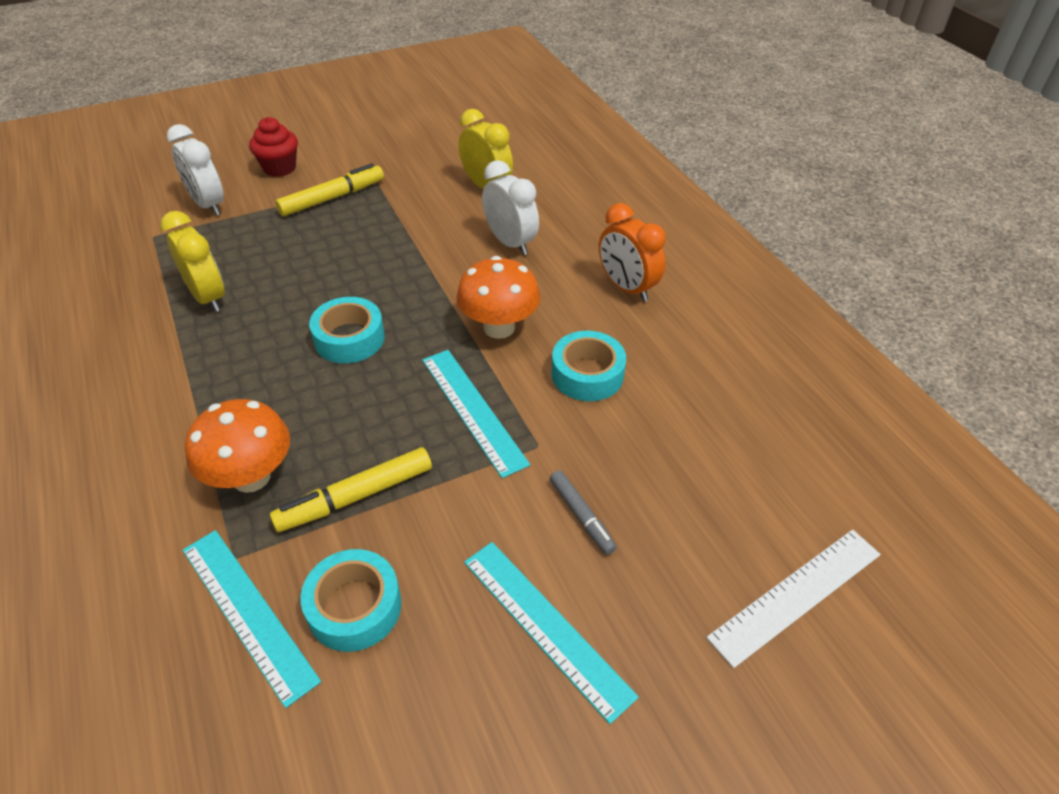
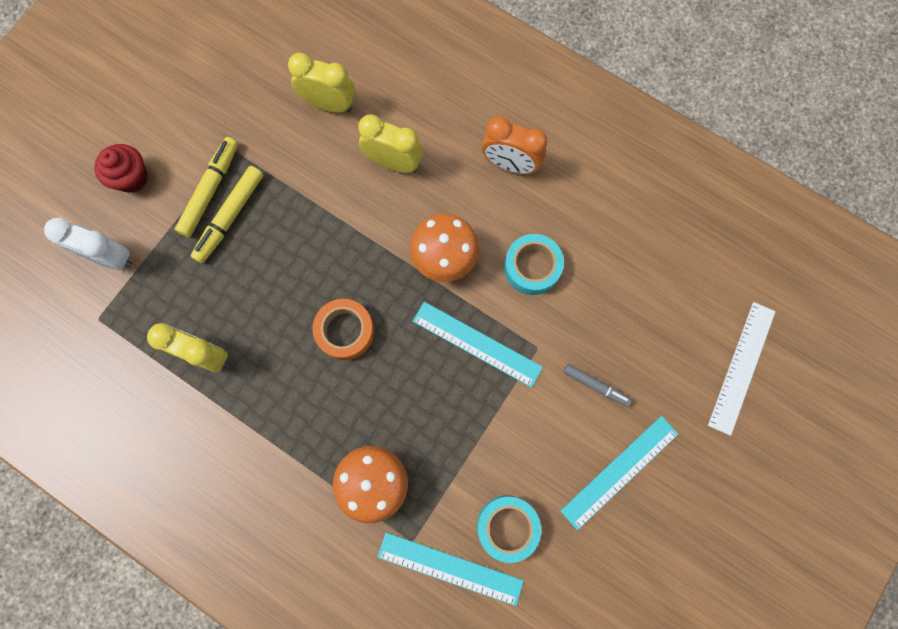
camera: 30 degrees left, 30 degrees up
yellow marker [270,447,432,532] -> yellow marker moved to [191,166,263,263]
turquoise tape [309,297,385,363] -> orange tape [312,299,374,360]
turquoise ruler [464,542,639,724] -> turquoise ruler turned 60 degrees counterclockwise [560,416,678,530]
white clock [482,160,539,255] -> yellow clock [358,114,423,173]

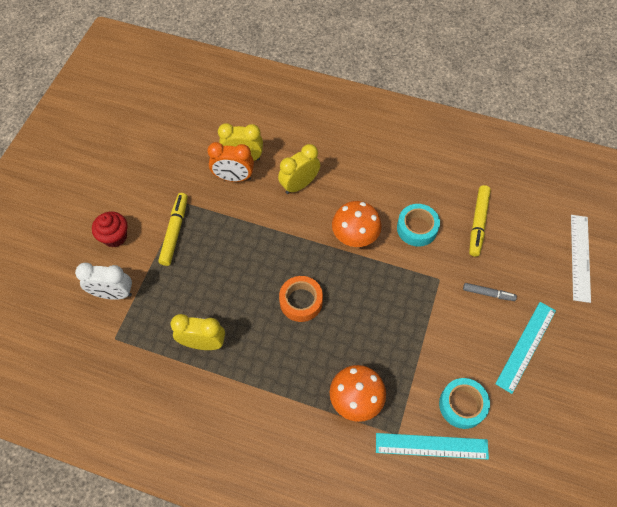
camera: 15 degrees left, 15 degrees down
yellow marker [191,166,263,263] -> yellow marker moved to [469,185,491,257]
yellow clock [358,114,423,173] -> yellow clock turned 45 degrees counterclockwise [278,144,320,194]
turquoise ruler [413,302,543,388] -> none
orange clock [482,117,547,174] -> orange clock moved to [208,142,254,182]

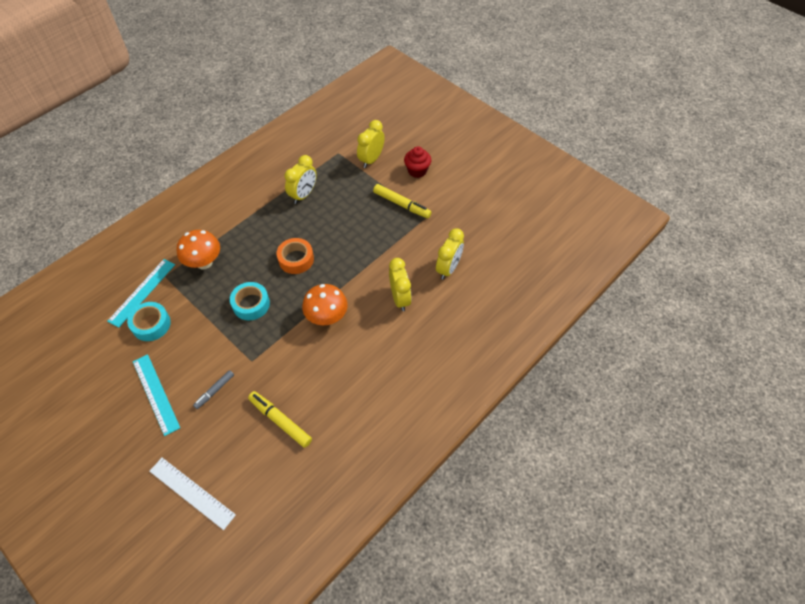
camera: 115 degrees right, 5 degrees down
white clock [75,263,132,300] -> yellow clock [357,120,385,168]
orange clock [208,142,254,182] -> none
turquoise tape [397,204,440,247] -> turquoise tape moved to [230,282,270,320]

